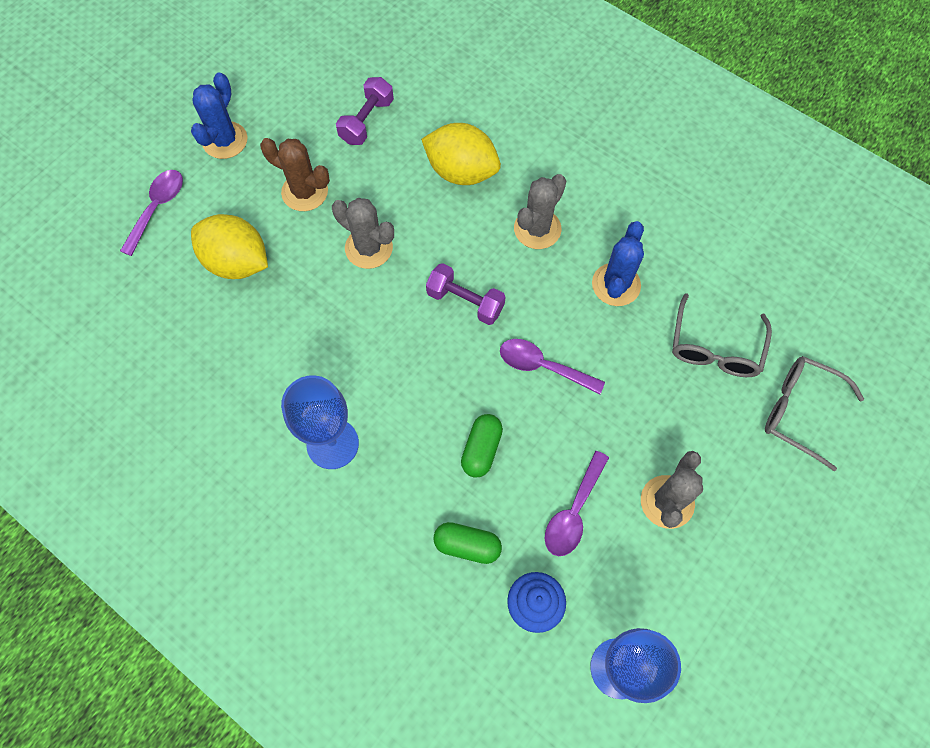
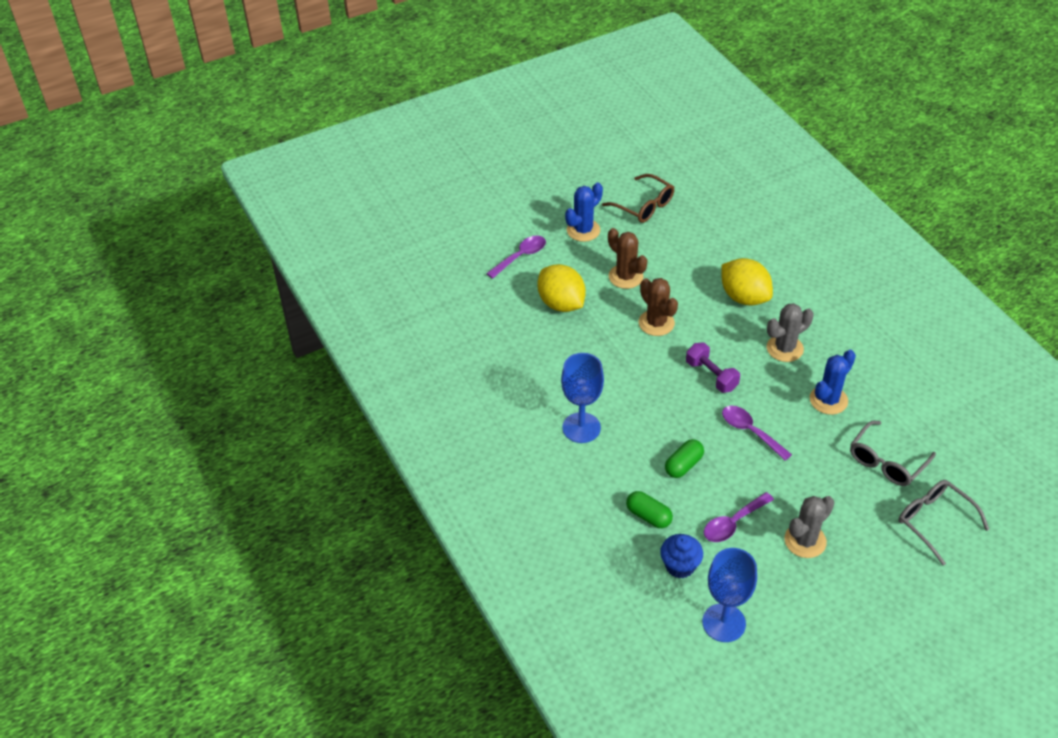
camera: 25 degrees right, 20 degrees down
grey cactus [332,198,394,269] -> brown cactus [639,278,678,336]
purple dumbbell [336,77,394,145] -> none
none -> brown glasses [602,174,674,223]

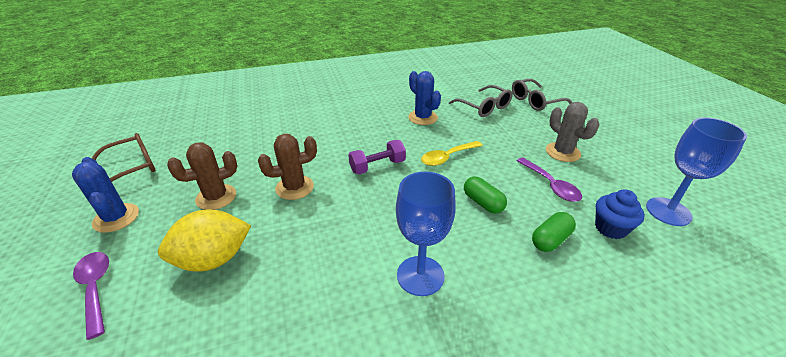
camera: 80 degrees left, 10 degrees down
yellow lemon [721,258,773,306] -> none
purple spoon [722,406,792,461] -> yellow spoon [421,141,483,166]
grey cactus [767,303,814,362] -> none

